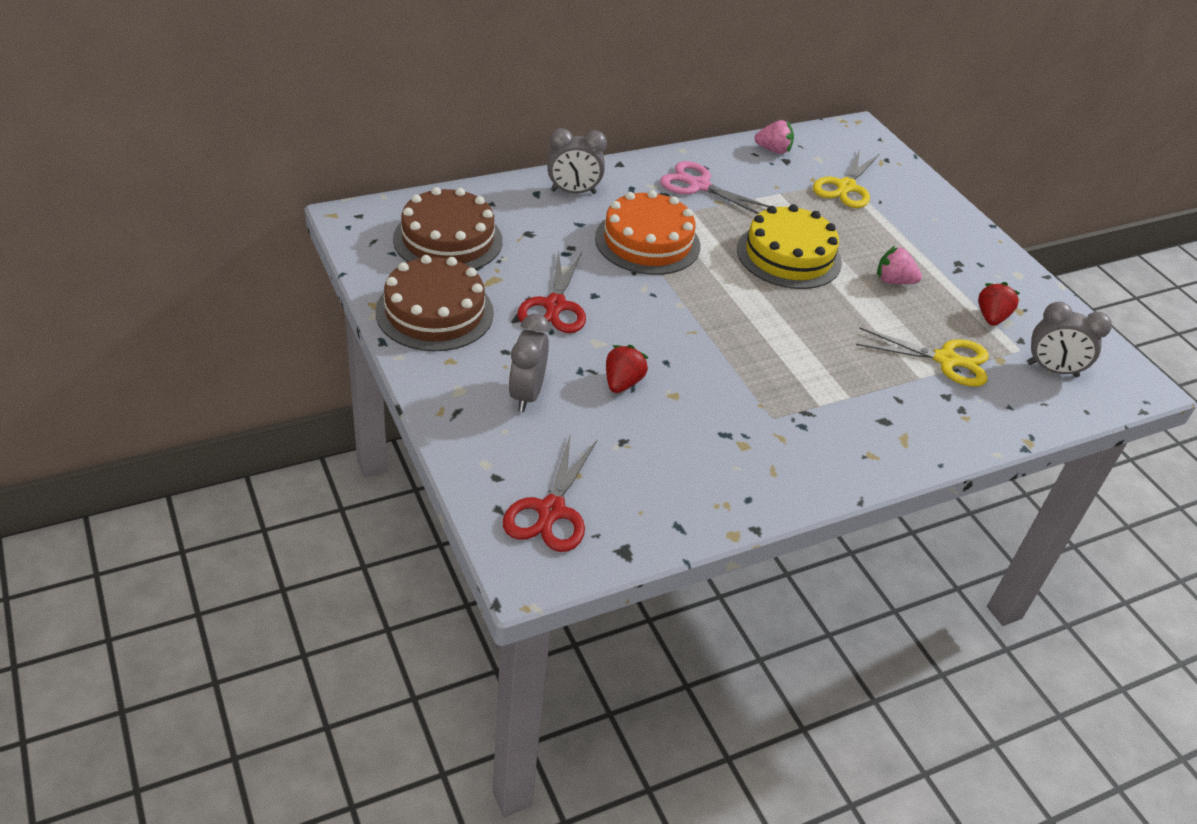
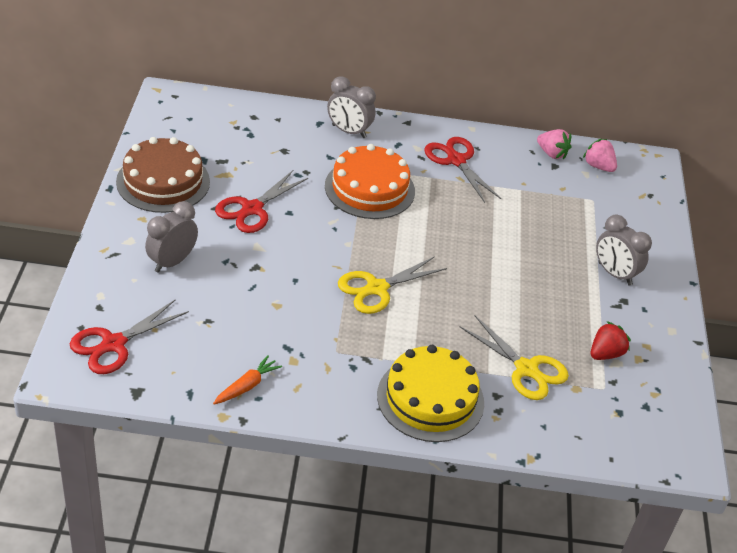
camera: 30 degrees right, 0 degrees up
brown cake [393,187,503,269] -> none
red strawberry [606,345,649,393] -> none
pink scissors [660,161,769,214] -> red scissors [424,137,501,203]
yellow cake [737,204,842,289] -> yellow cake moved to [377,345,484,442]
yellow scissors [813,150,879,208] -> yellow scissors moved to [338,256,447,314]
pink strawberry [877,246,922,284] -> pink strawberry moved to [583,139,617,172]
grey clock [1027,302,1112,377] -> grey clock moved to [596,215,652,286]
none -> orange carrot [213,355,282,404]

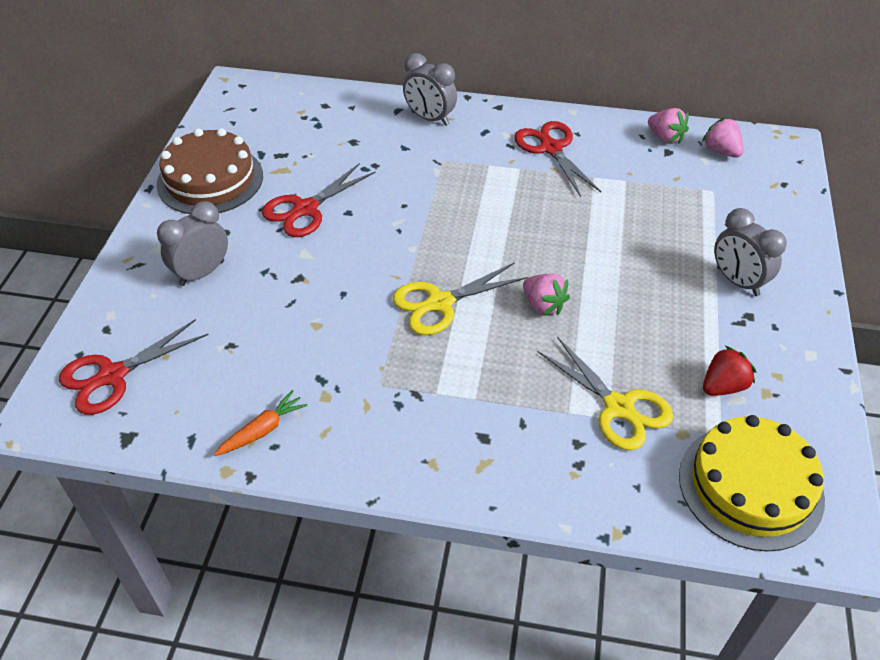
camera: 10 degrees right, 5 degrees up
orange cake [325,144,415,219] -> none
yellow cake [377,345,484,442] -> yellow cake moved to [679,415,825,552]
none -> pink strawberry [523,273,570,316]

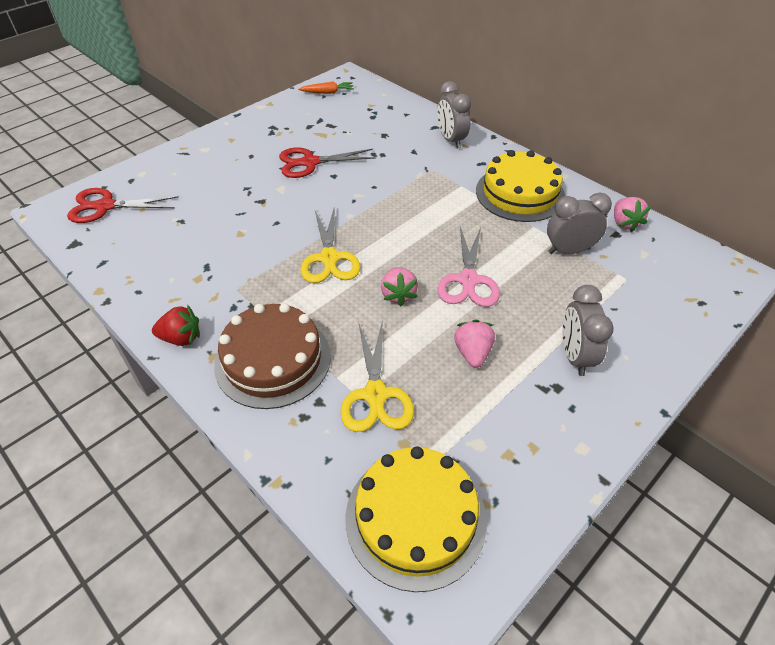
camera: 35 degrees right, 0 degrees up
brown cake [156,128,263,214] -> brown cake moved to [214,303,331,409]
grey clock [157,201,228,286] -> grey clock moved to [547,193,612,254]
orange carrot [214,390,308,456] -> orange carrot moved to [298,81,354,94]
yellow scissors [393,262,528,335] -> yellow scissors turned 105 degrees counterclockwise [300,207,360,283]
red scissors [514,121,601,197] -> yellow cake [476,150,565,222]
pink strawberry [702,117,744,157] -> pink strawberry moved to [454,320,495,368]
red strawberry [703,346,757,396] -> red strawberry moved to [152,305,200,346]
none -> pink scissors [438,227,500,307]

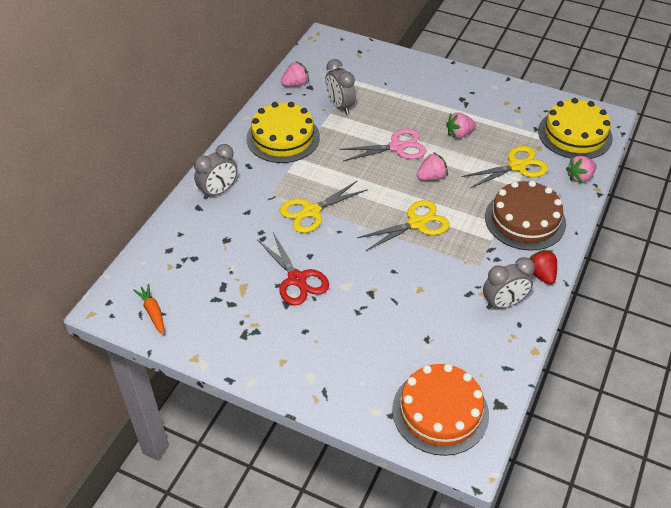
camera: 110 degrees left, 0 degrees up
red scissors [67,188,179,223] -> orange cake [392,364,489,456]
grey clock [562,285,614,376] -> grey clock moved to [483,257,535,309]
none -> yellow scissors [280,180,367,233]
none -> pink strawberry [566,156,597,183]

